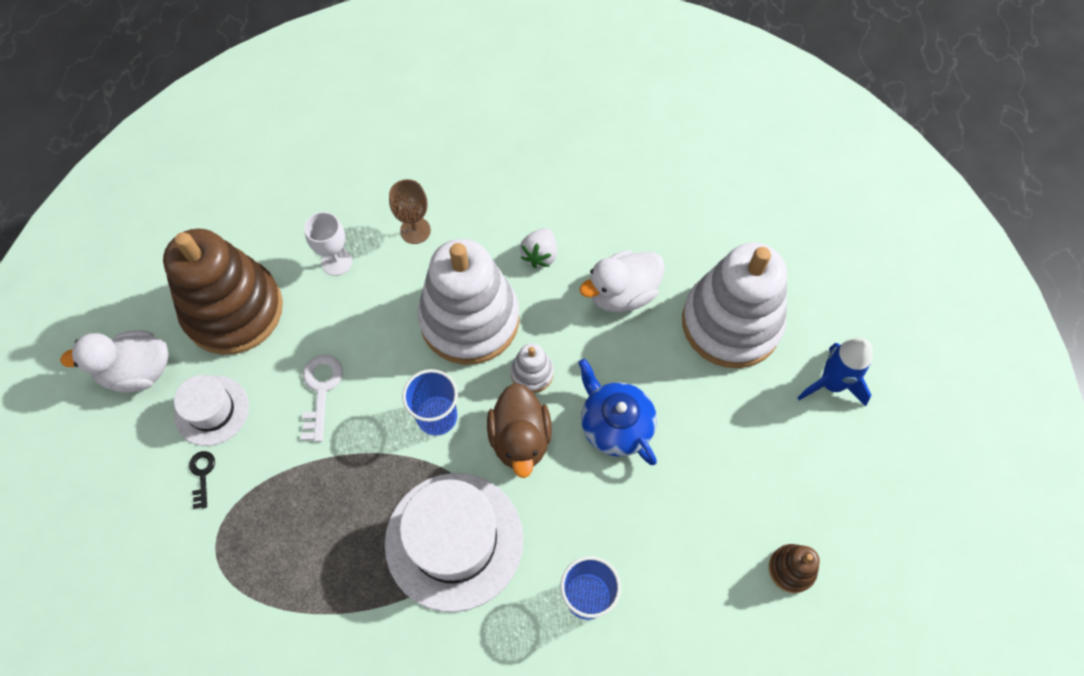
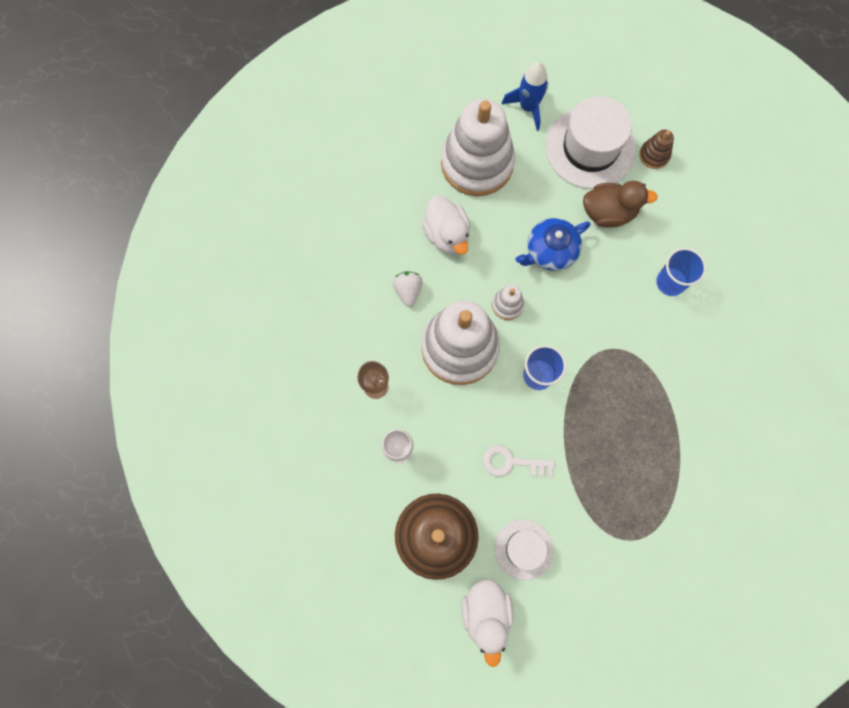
camera: 85 degrees left, 10 degrees up
black key [189,451,215,509] -> none
white hat [385,473,523,612] -> white hat moved to [546,96,637,189]
brown duck [487,383,552,478] -> brown duck moved to [583,181,658,228]
white strawberry [520,228,557,268] -> white strawberry turned 120 degrees counterclockwise [393,271,423,307]

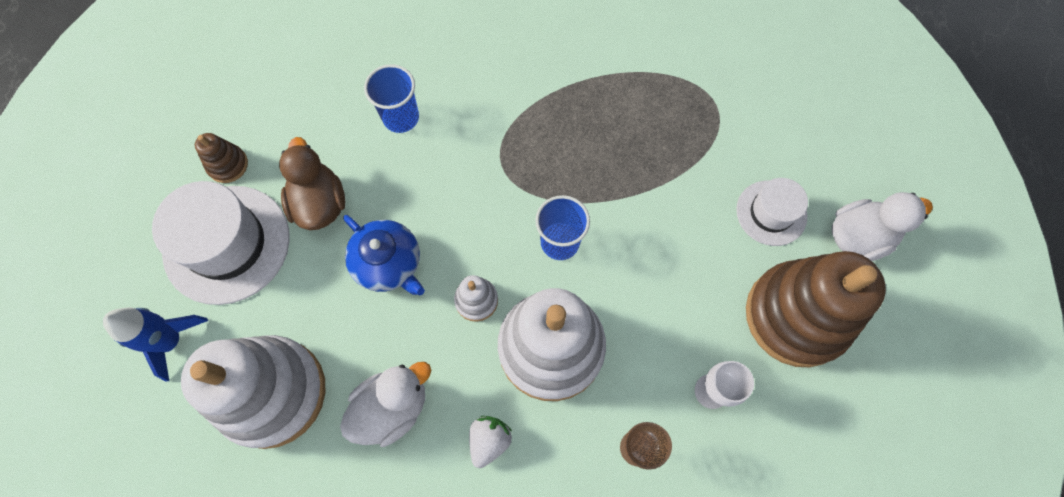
camera: 105 degrees left, 5 degrees down
white strawberry [393,271,423,307] -> white strawberry turned 135 degrees clockwise [469,416,512,468]
white key [483,445,555,477] -> none

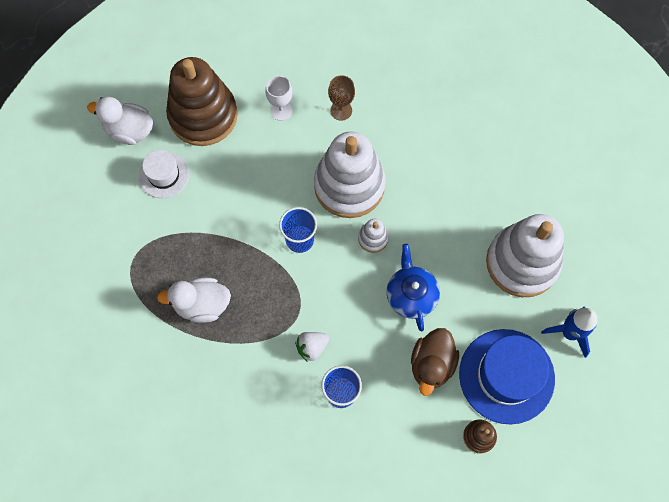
camera: 145 degrees left, 0 degrees up
white hat [152,181,290,305] -> blue hat [459,329,555,424]
white duck [340,362,431,447] -> white duck moved to [157,278,231,323]
white strawberry [469,416,512,468] -> white strawberry moved to [295,332,329,362]

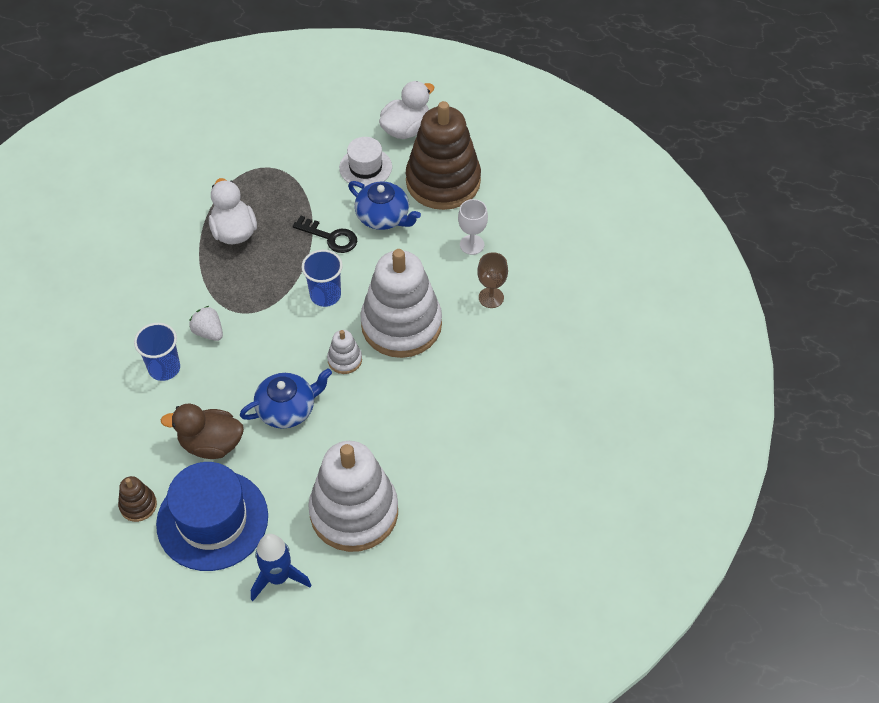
camera: 75 degrees right, 15 degrees down
white duck [87,97,153,145] -> white duck turned 45 degrees clockwise [379,81,434,139]
none -> black key [293,216,357,253]
none -> blue teapot [348,181,421,230]

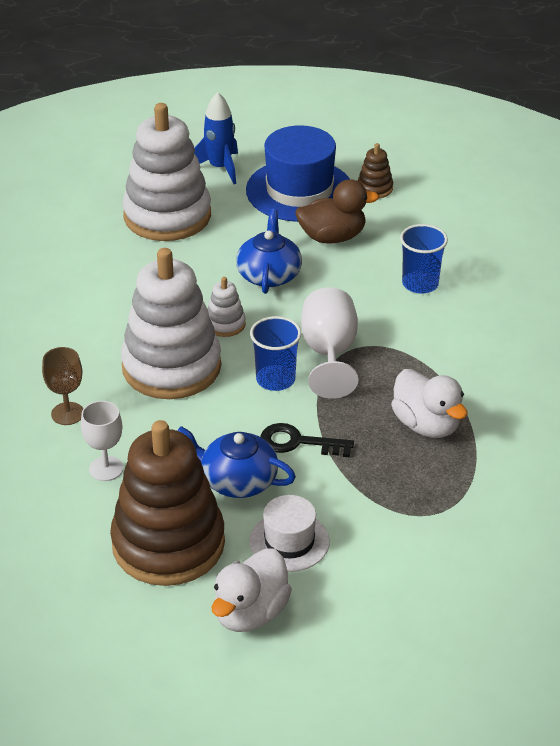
camera: 165 degrees right, 15 degrees down
white strawberry [189,306,223,341] -> none
blue teapot [240,368,332,429] -> blue teapot turned 135 degrees clockwise [236,208,302,294]
none -> white goblet [301,287,358,399]

